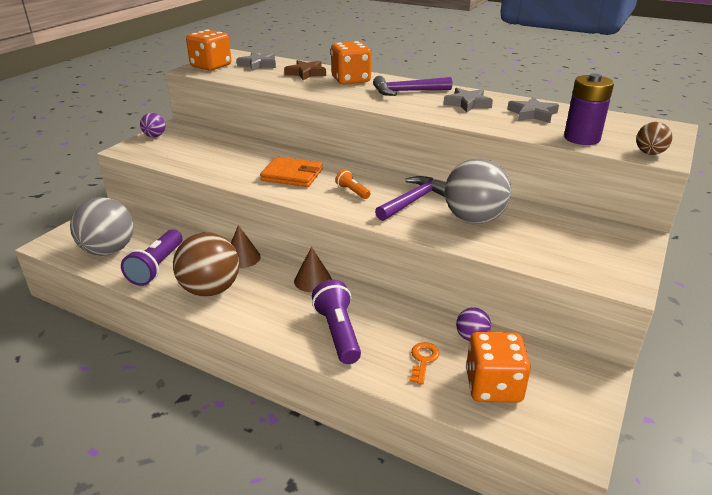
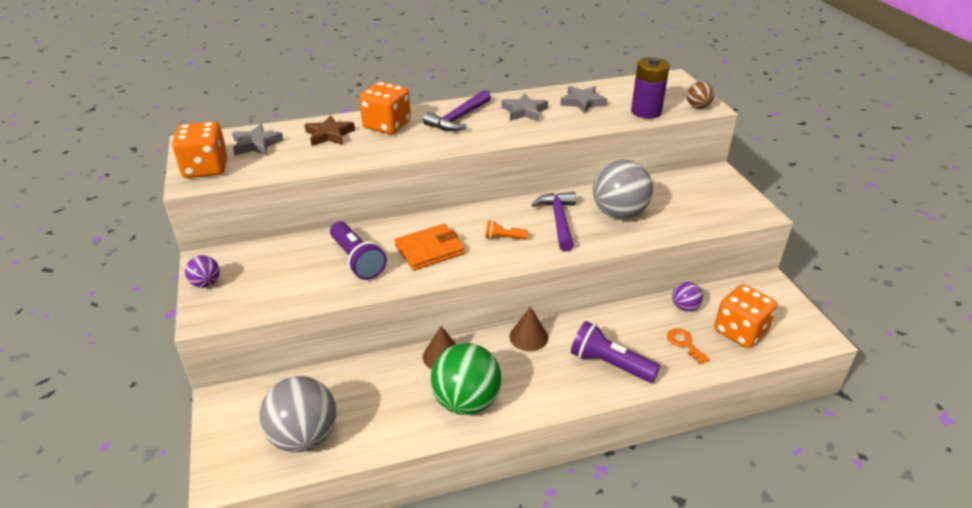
camera: 45 degrees left, 5 degrees up
purple flashlight [121,229,182,286] -> purple flashlight moved to [330,221,387,280]
brown ball [173,232,239,297] -> green ball [431,343,502,415]

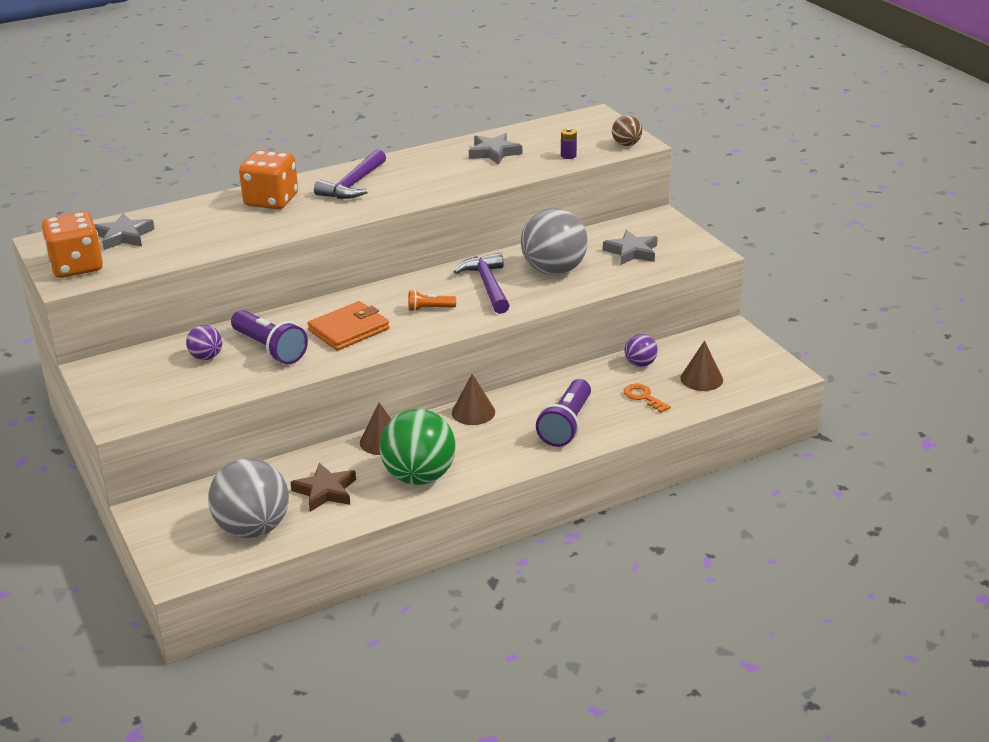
camera: 10 degrees left, 5 degrees down
purple ball [185,255,220,288] -> purple ball moved to [186,325,222,360]
brown star [304,115,355,146] -> brown star moved to [291,463,356,512]
grey star [501,93,548,121] -> grey star moved to [603,230,658,265]
purple flashlight [571,321,660,383] -> purple flashlight turned 90 degrees counterclockwise [536,379,591,447]
purple battery [631,57,670,119] -> purple battery [561,128,577,159], size x0.45
orange dice [714,284,777,348] -> brown cone [680,341,723,391]

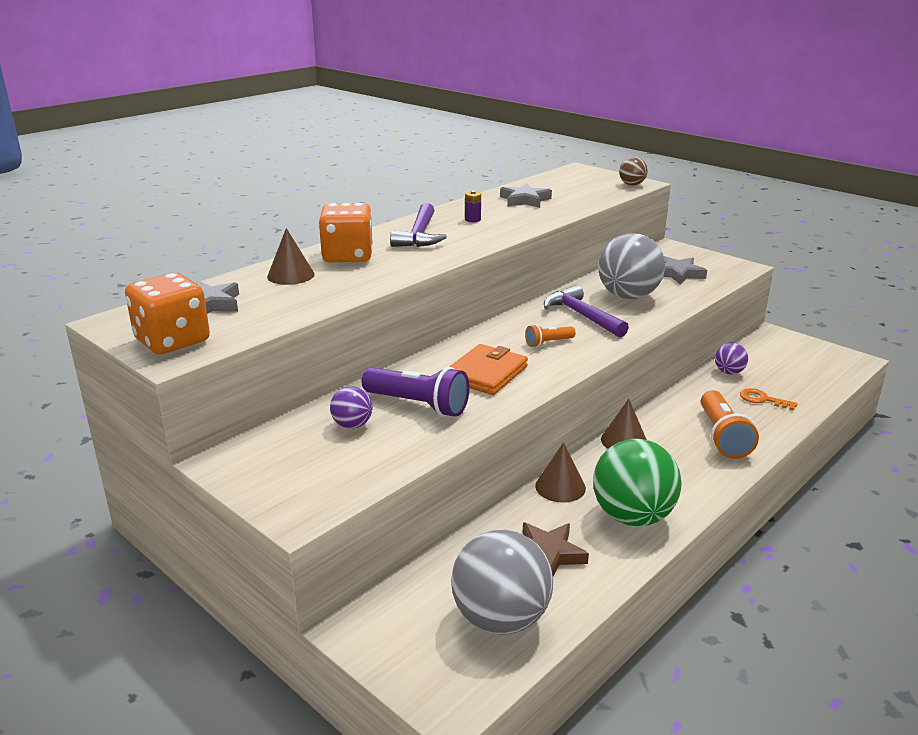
camera: 20 degrees left, 5 degrees down
purple flashlight [536,379,591,447] -> orange flashlight [701,390,759,459]
purple battery [561,128,577,159] -> purple battery moved to [465,190,481,222]
brown cone [680,341,723,391] -> brown cone moved to [267,228,315,285]

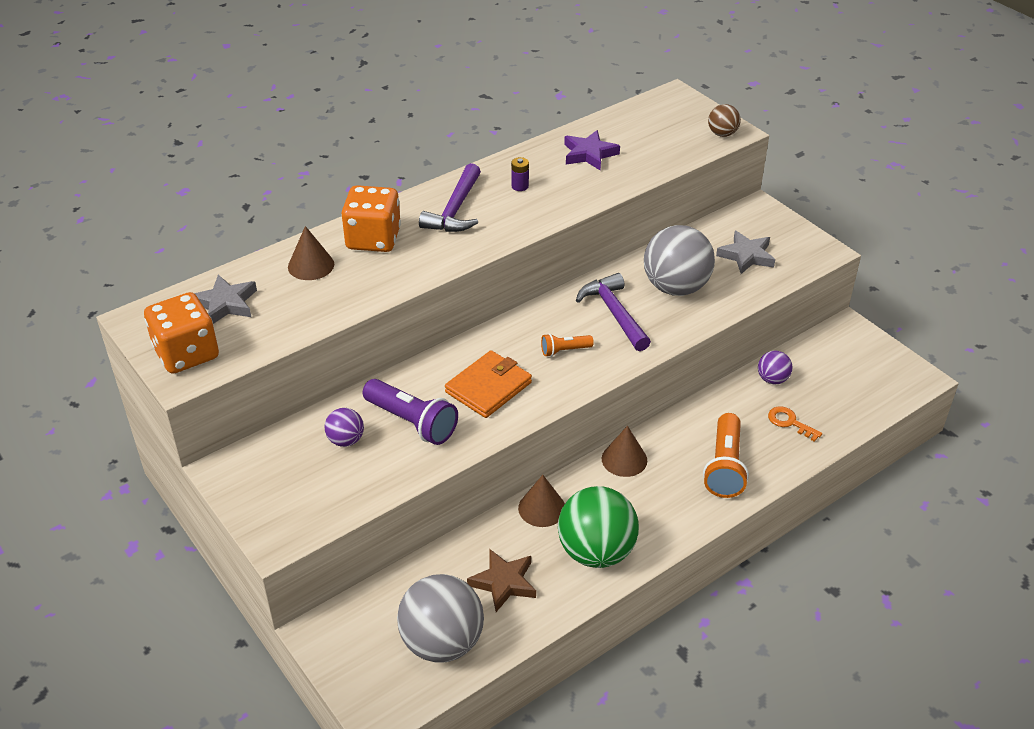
camera: 10 degrees right, 15 degrees up
grey star [500,183,552,208] -> purple star [564,130,620,171]

